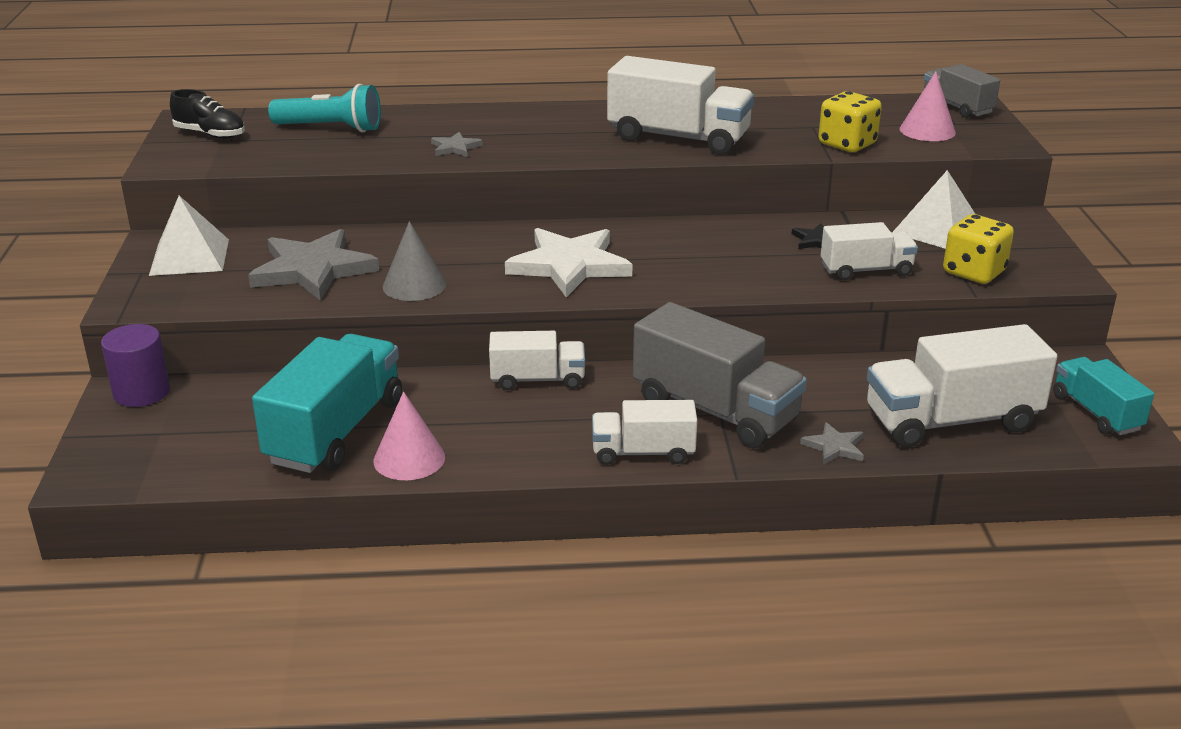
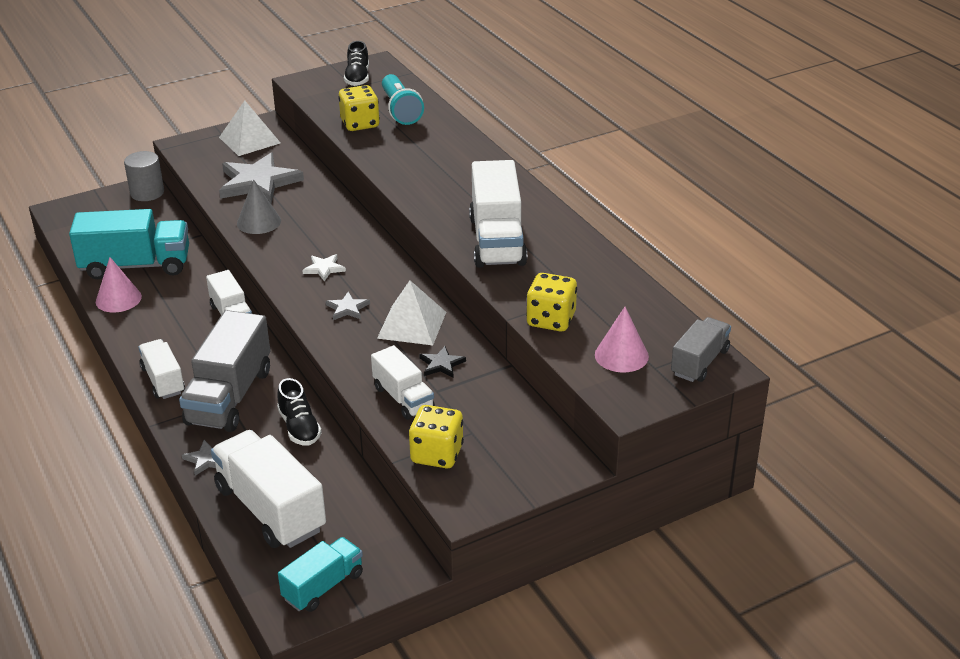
camera: 65 degrees right, 5 degrees up
purple cylinder [101,324,170,407] -> grey cylinder [124,151,164,201]
grey star [431,132,483,157] -> grey star moved to [326,291,370,320]
white star [505,228,632,297] -> white star [302,254,346,281], size x0.45
white pyramid [893,170,975,249] -> white pyramid moved to [377,281,446,345]
none -> black shoe [277,378,322,446]
none -> yellow dice [338,85,380,131]

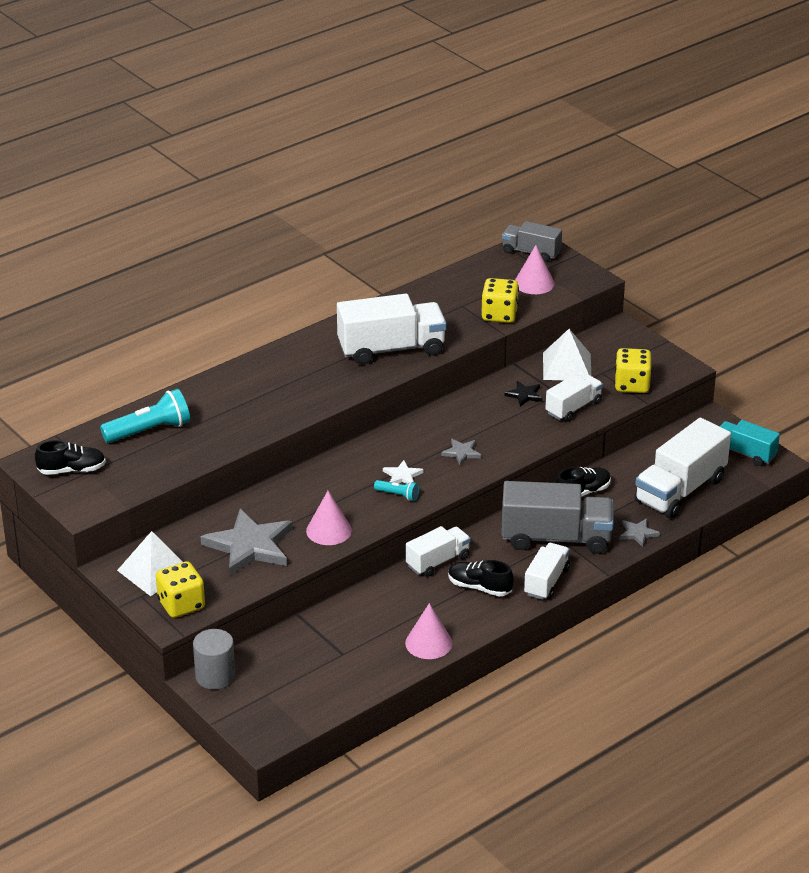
camera: 100 degrees left, 0 degrees up
turquoise truck [69,209,189,279] -> none
white truck [138,339,185,399] -> white truck turned 150 degrees clockwise [524,543,570,600]
grey cone [237,179,281,234] -> pink cone [306,491,352,545]
yellow dice [338,85,380,131] -> yellow dice moved to [156,561,205,618]
white pyramid [377,281,446,345] -> white pyramid moved to [543,329,591,380]
none -> turquoise flashlight [374,480,419,501]
none -> black shoe [448,560,514,597]

